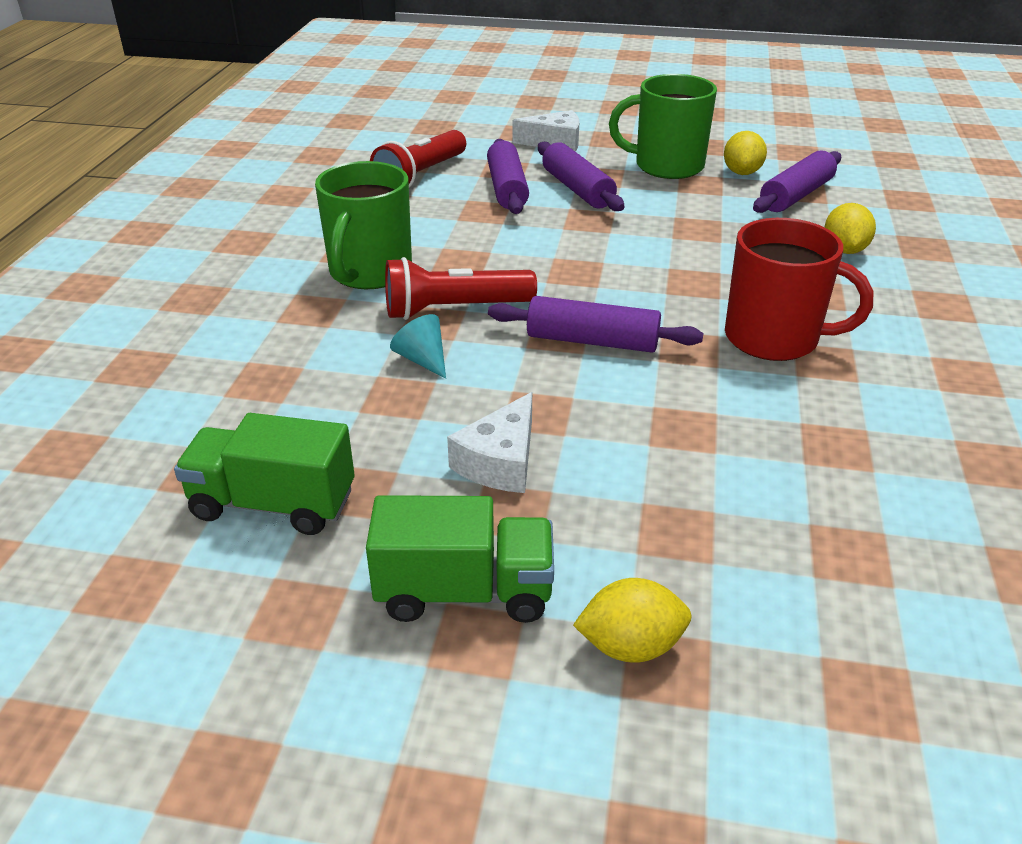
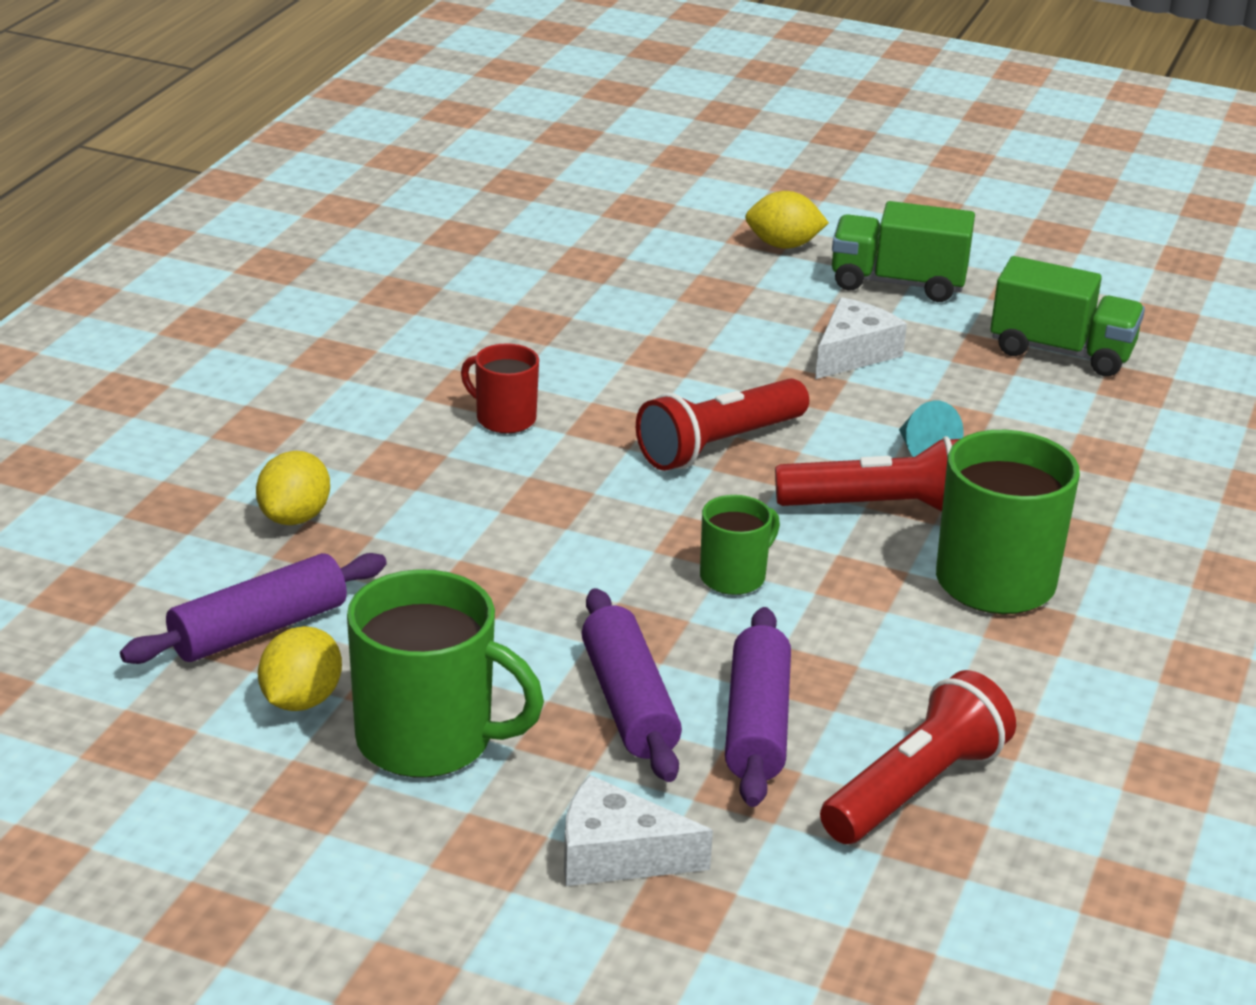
camera: 170 degrees left, 5 degrees down
purple rolling pin [488,296,703,353] -> red flashlight [636,378,809,471]
red mug [725,218,873,361] -> red mug [461,343,539,433], size x0.54
none -> green mug [700,495,780,595]

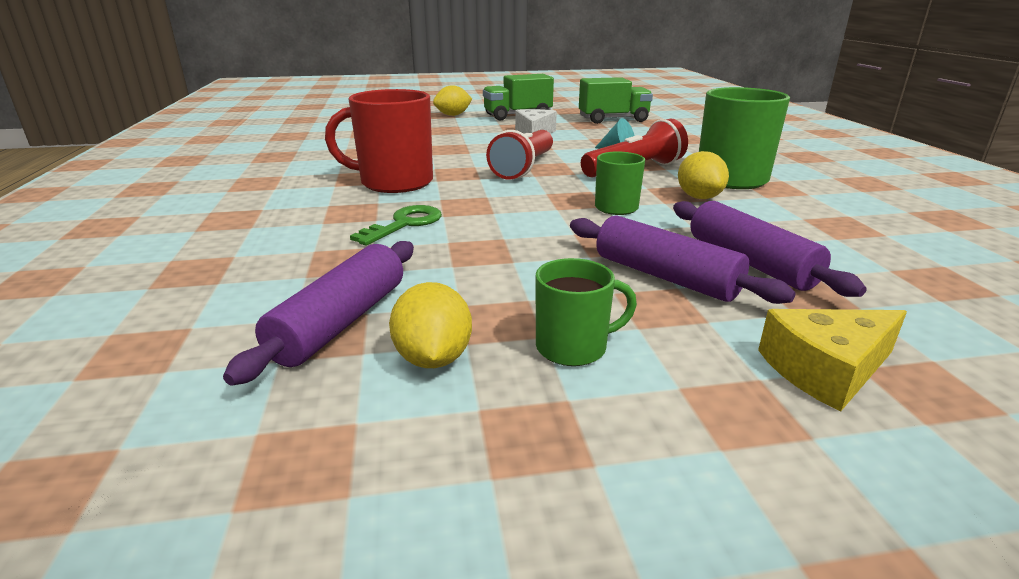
camera: 30 degrees left, 5 degrees down
yellow lemon [256,451,330,525] -> yellow lemon moved to [678,151,729,199]
green mug [347,569,544,778] -> green mug [535,258,637,366], size x0.54
red mug [461,343,539,433] -> red mug [325,89,433,193], size x1.84
white cheese [564,775,713,886] -> yellow cheese [758,309,907,411]
red flashlight [820,670,1016,844] -> none
none -> green key [350,205,442,245]

